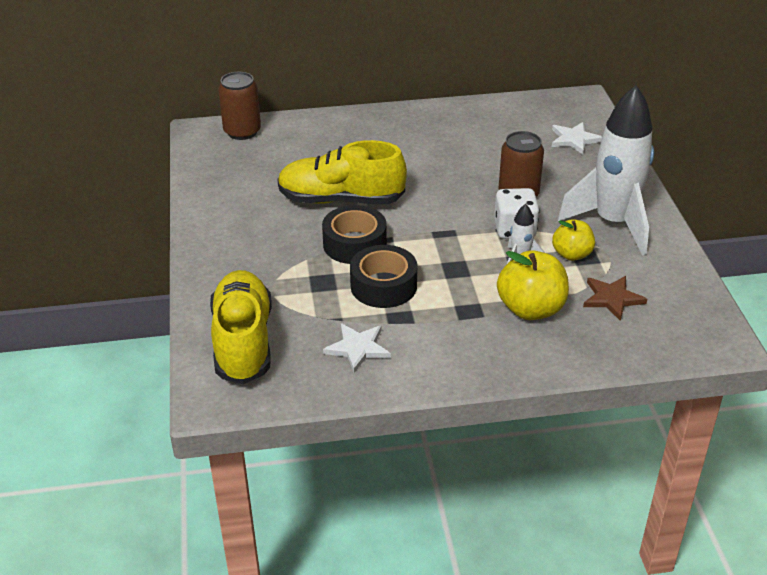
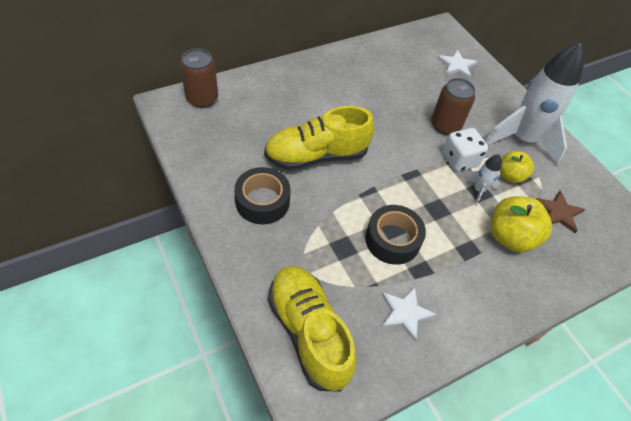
camera: 25 degrees left, 15 degrees up
black tape [322,205,387,264] -> black tape moved to [234,167,290,224]

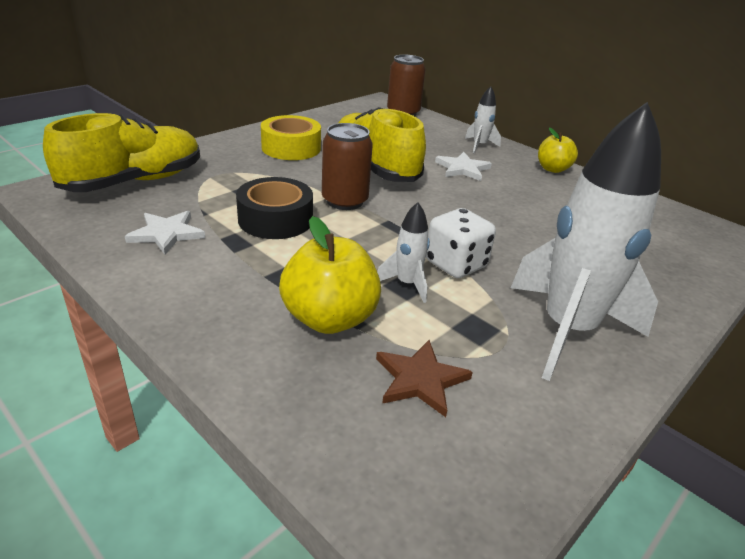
camera: 75 degrees right, 20 degrees down
black tape [234,167,290,224] -> yellow tape [261,115,321,160]
brown can [431,78,475,135] -> brown can moved to [322,123,373,210]
white star [437,50,478,79] -> white star moved to [435,152,492,181]
yellow apple [500,151,534,183] -> yellow apple moved to [538,127,578,173]
none -> white rocket [465,86,501,153]

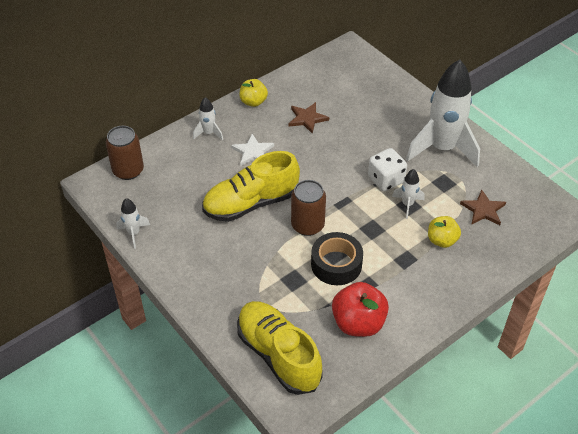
camera: 80 degrees left, 15 degrees up
white star [125,211,205,255] -> red apple [332,282,389,337]
yellow tape [261,115,321,160] -> none
yellow apple [279,216,381,334] -> yellow apple [428,216,461,248], size x0.63
none -> white rocket [116,198,150,249]
none -> brown star [289,102,329,134]

